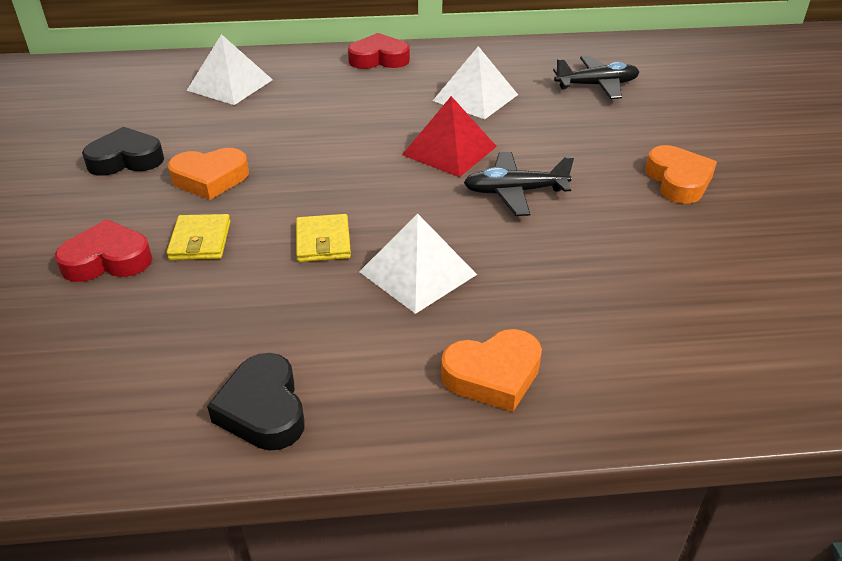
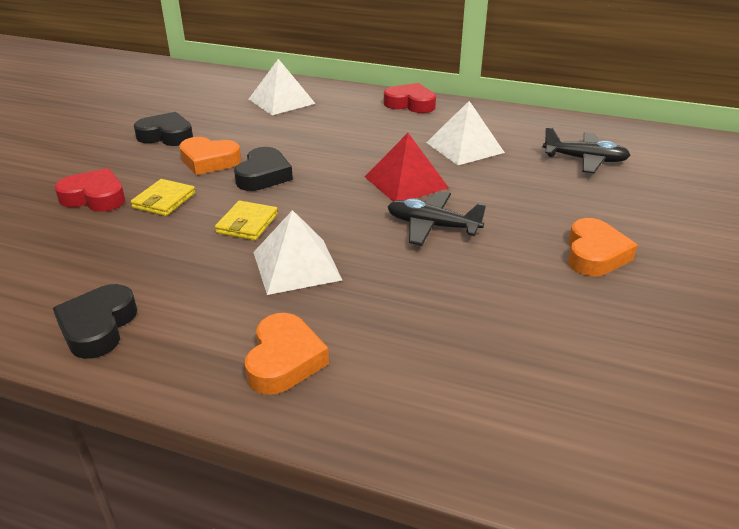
camera: 25 degrees right, 5 degrees down
orange heart [441,329,542,412] -> orange heart turned 90 degrees counterclockwise [245,313,329,395]
none -> black heart [234,147,293,191]

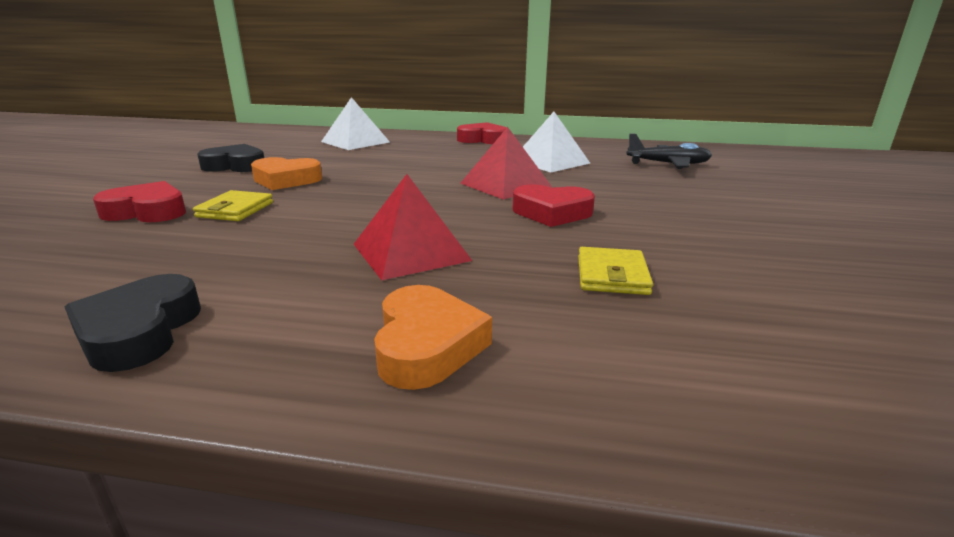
camera: 10 degrees left, 10 degrees down
yellow wallet [215,201,278,240] -> yellow wallet moved to [578,247,653,295]
black heart [234,147,293,191] -> none
white pyramid [253,210,342,295] -> red pyramid [354,174,472,280]
black plane [387,191,486,246] -> red heart [512,184,595,227]
orange heart [568,218,638,276] -> none

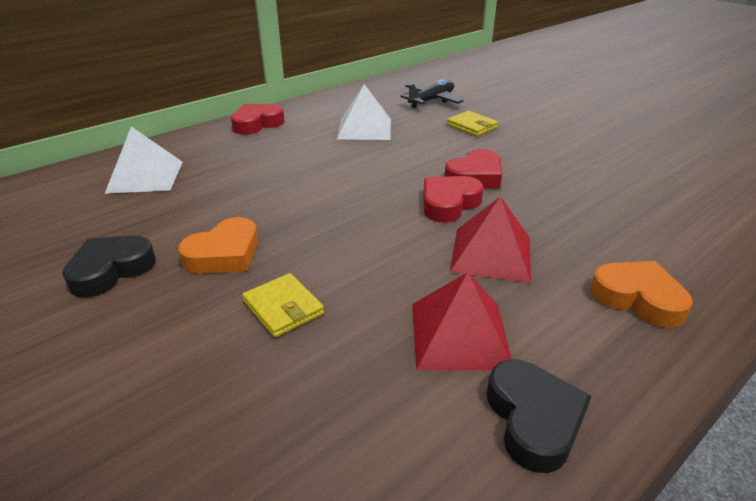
camera: 50 degrees left, 10 degrees up
black heart [65,274,201,372] -> black heart turned 135 degrees counterclockwise [487,359,592,473]
red heart [93,181,186,222] -> red heart moved to [424,176,484,223]
red pyramid [460,127,552,200] -> red pyramid moved to [412,272,512,370]
yellow wallet [578,247,653,295] -> yellow wallet moved to [447,111,498,136]

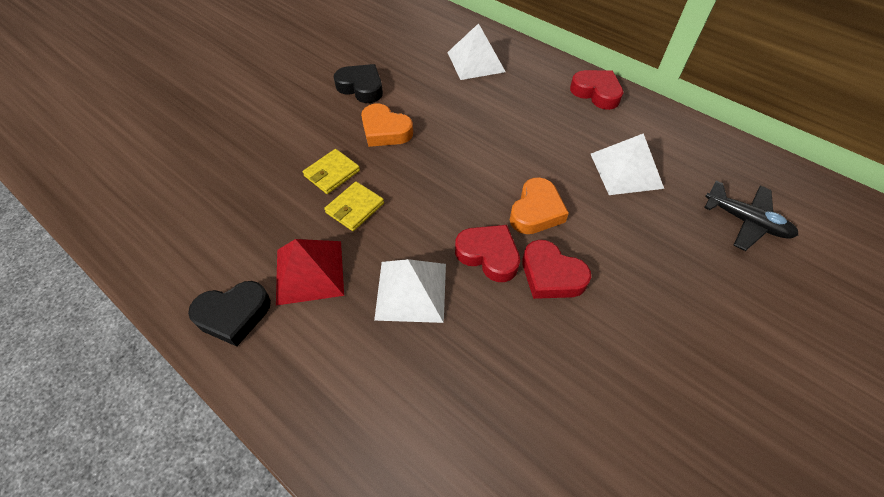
camera: 80 degrees right, 20 degrees up
yellow wallet [447,111,498,136] -> yellow wallet moved to [324,181,384,231]
red pyramid [450,196,531,283] -> white pyramid [374,259,446,323]
orange heart [590,261,693,328] -> orange heart moved to [510,177,569,234]

